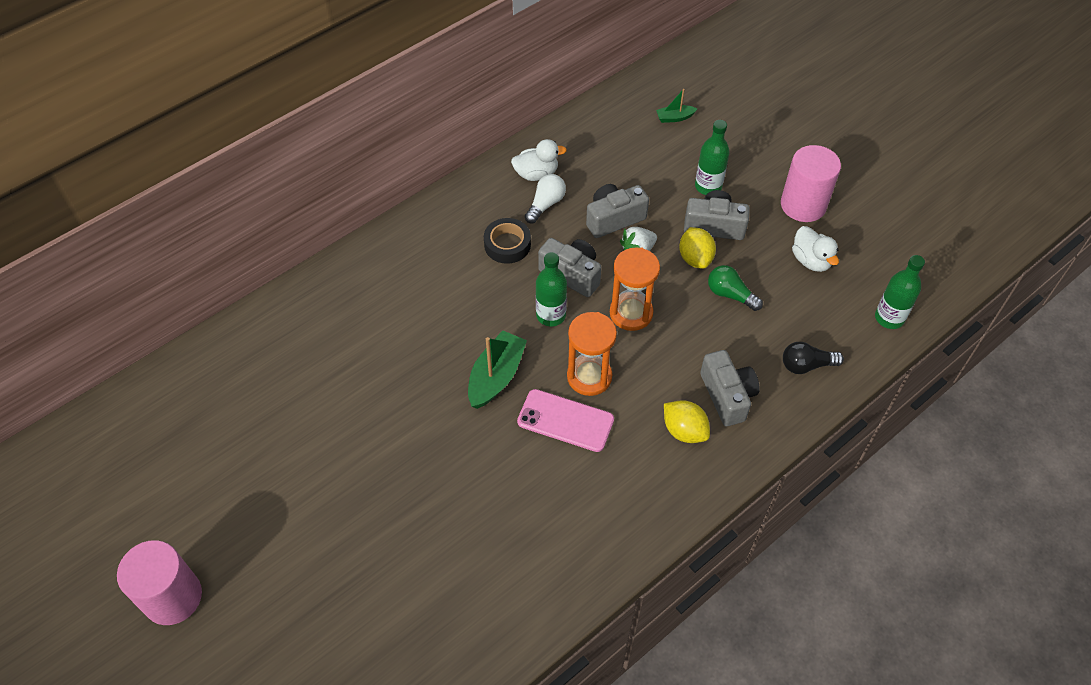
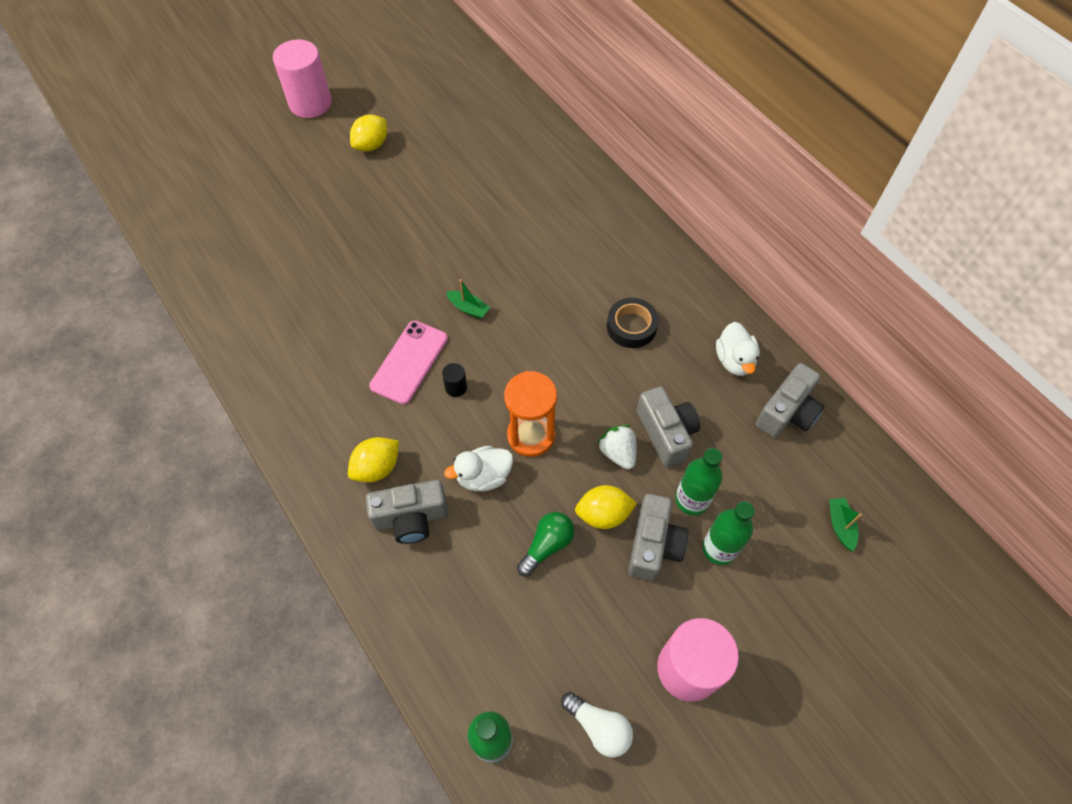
camera: 95 degrees right, 5 degrees up
green boat [468,330,527,409] -> green boat [446,279,490,319], size x0.53
white light bulb [525,174,566,223] -> white light bulb moved to [561,692,633,757]
green bottle [536,252,567,326] -> green bottle moved to [675,448,722,515]
grey camera [538,238,601,297] -> grey camera moved to [756,363,824,438]
orange hourglass [567,312,617,396] -> black cylinder [442,363,467,397]
black light bulb [783,342,844,374] -> none
white duck [792,226,839,272] -> white duck moved to [444,446,513,491]
none -> yellow lemon [350,114,387,152]

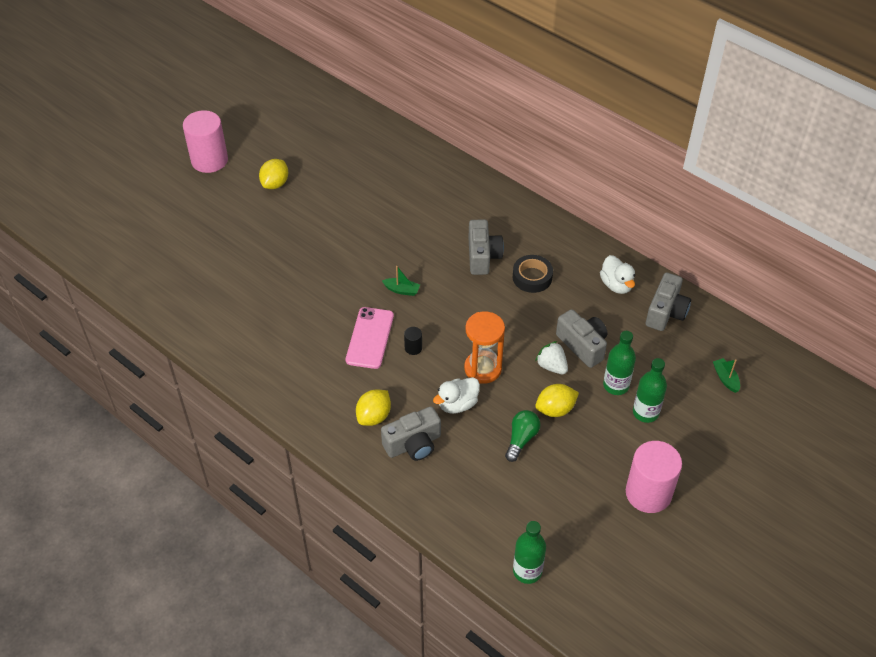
camera: 15 degrees left, 10 degrees down
white light bulb [561,692,633,757] -> none
grey camera [628,494,688,581] -> grey camera moved to [469,220,504,275]

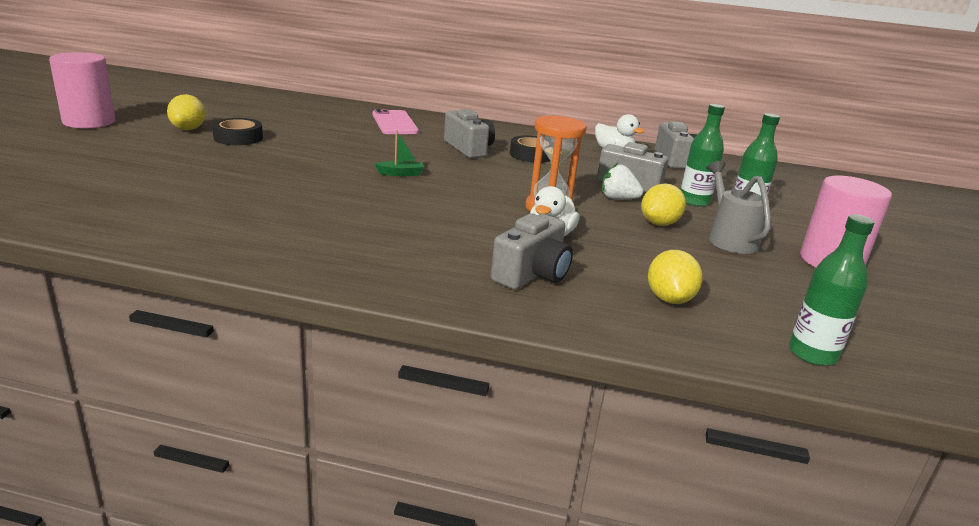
camera: 30 degrees left, 25 degrees down
pink phone [346,307,394,369] -> pink phone moved to [373,109,419,134]
yellow lemon [356,390,391,426] -> yellow lemon moved to [648,250,703,304]
black cylinder [404,327,422,355] -> none
green light bulb [505,410,540,462] -> none
green boat [713,358,740,393] -> none
none -> black tape [212,118,263,145]
none -> grey watering can [707,161,771,254]

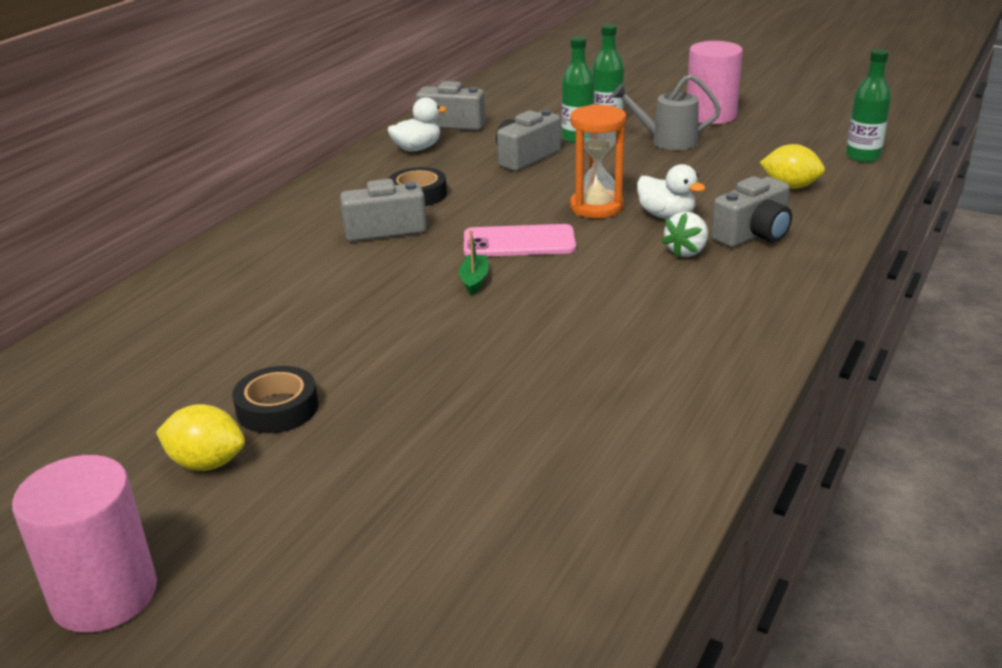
camera: 70 degrees left, 5 degrees up
pink phone [373,109,419,134] -> pink phone moved to [464,224,576,256]
grey camera [491,213,573,290] -> grey camera turned 90 degrees clockwise [711,176,792,247]
white strawberry [602,163,643,199] -> white strawberry moved to [661,212,708,258]
yellow lemon [641,184,686,226] -> none

